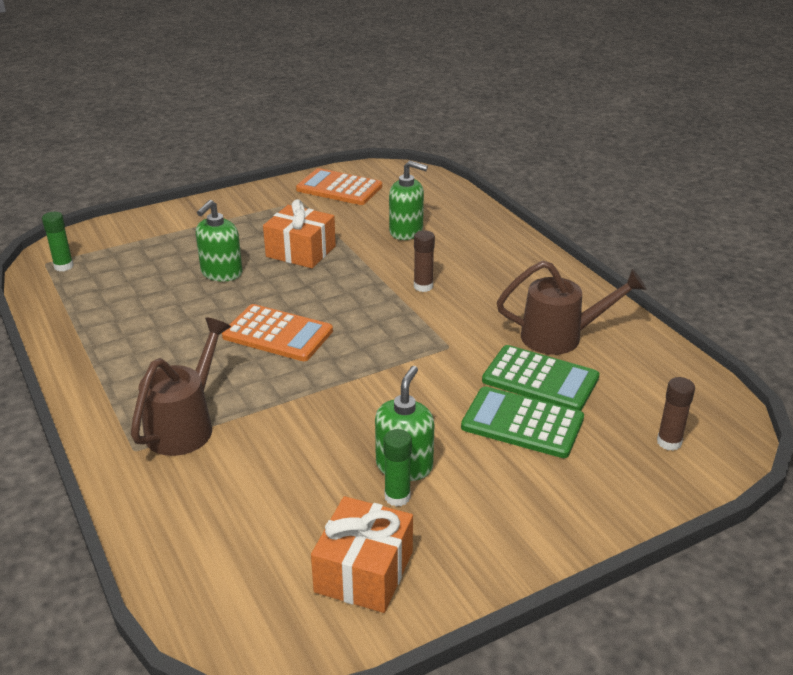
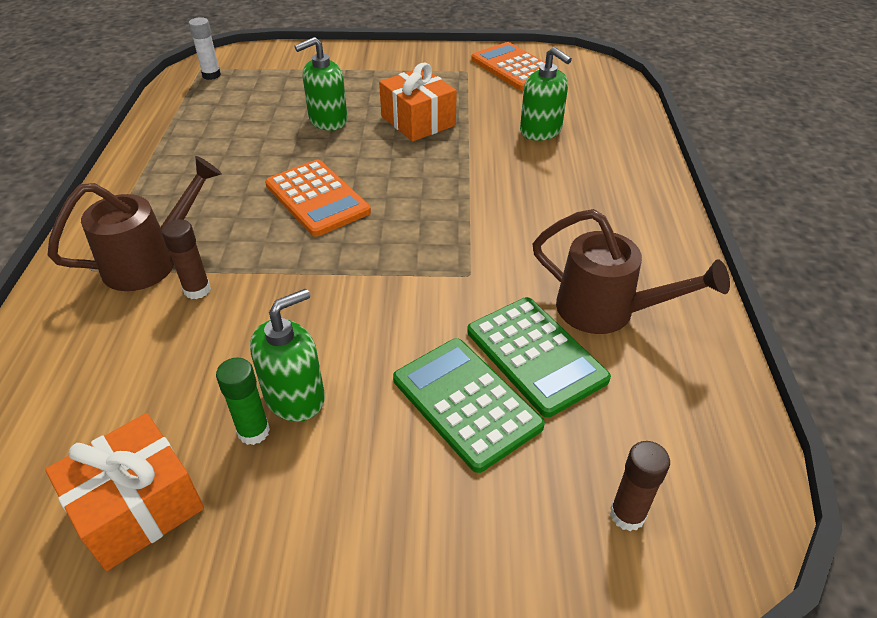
camera: 30 degrees right, 10 degrees up
green glue stick [42,212,74,271] -> white glue stick [189,17,221,80]
brown glue stick [414,230,435,292] -> brown glue stick moved to [161,219,211,299]

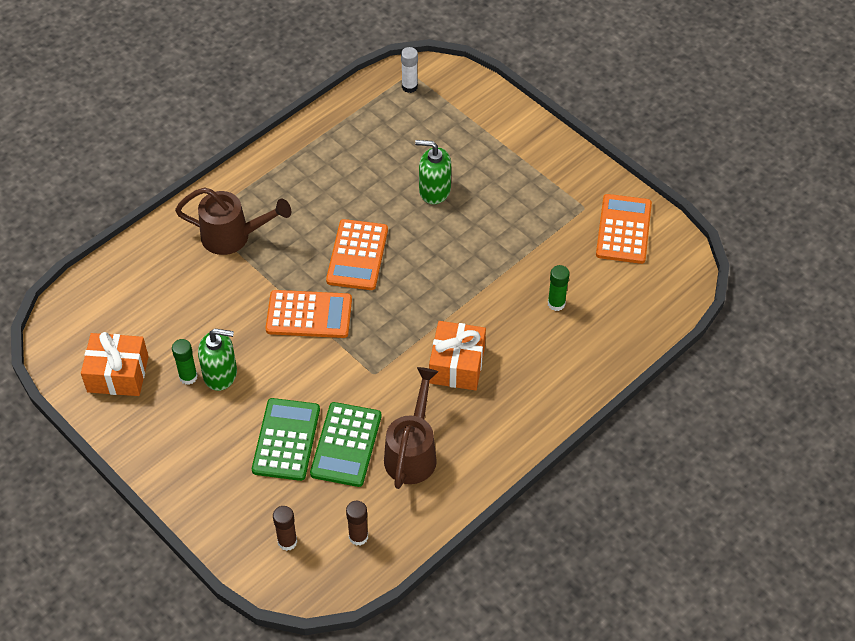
camera: 45 degrees right, 10 degrees up
brown glue stick [161,219,211,299] -> brown glue stick moved to [346,501,368,546]
orange gift [379,63,457,141] -> orange gift moved to [429,321,486,390]
green soap dispenser [520,47,572,141] -> green glue stick [548,265,569,311]
brown watering can [533,209,730,334] -> brown watering can turned 150 degrees counterclockwise [384,367,438,489]
none -> orange calculator [265,290,352,338]

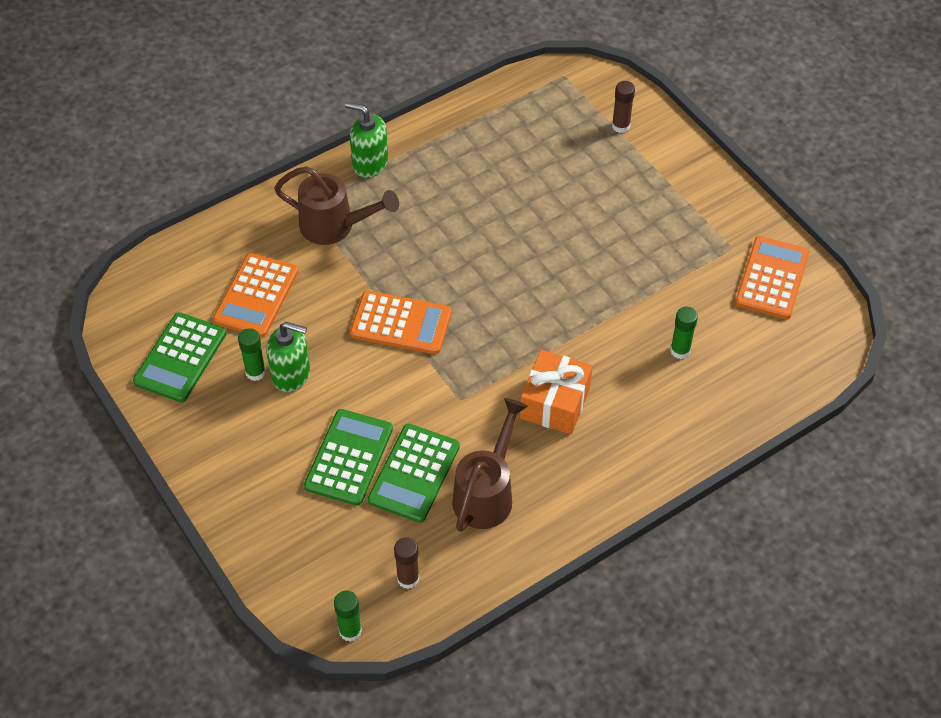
camera: 10 degrees right, 0 degrees up
orange gift [81,332,149,396] -> green calculator [133,312,226,402]
brown glue stick [273,506,297,551] -> brown glue stick moved to [612,81,635,133]
orange calculator [326,219,388,290] -> orange calculator moved to [213,253,299,338]
white glue stick [401,47,418,93] -> none
green soap dispenser [415,140,451,204] -> green soap dispenser moved to [345,102,388,178]
none -> green glue stick [334,591,362,642]

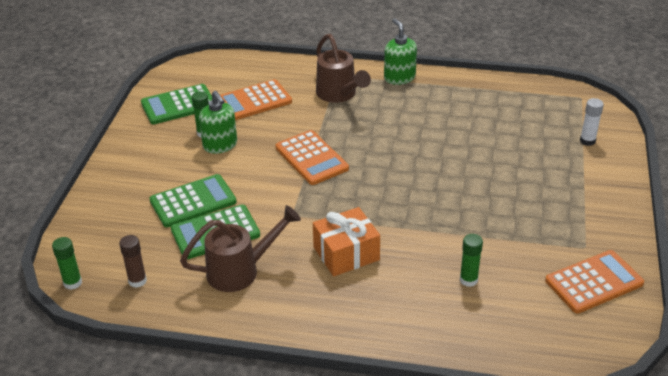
camera: 45 degrees right, 15 degrees down
brown glue stick [612,81,635,133] -> white glue stick [580,98,604,146]

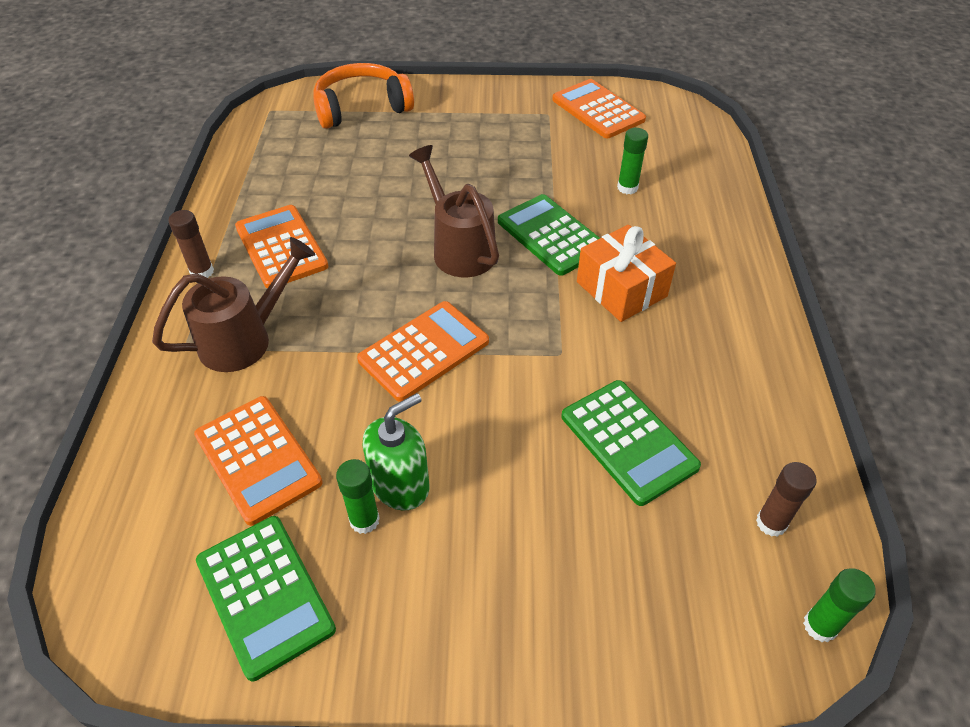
camera: 100 degrees left, 10 degrees up
green calculator [149,174,237,227] -> green calculator moved to [498,194,600,276]
brown watering can [180,205,301,292] -> brown watering can moved to [409,145,499,277]
green soap dispenser [384,18,417,85] -> brown glue stick [168,210,214,278]
white glue stick [580,98,604,146] -> orange headphones [313,63,414,129]
none -> orange calculator [235,205,329,288]

